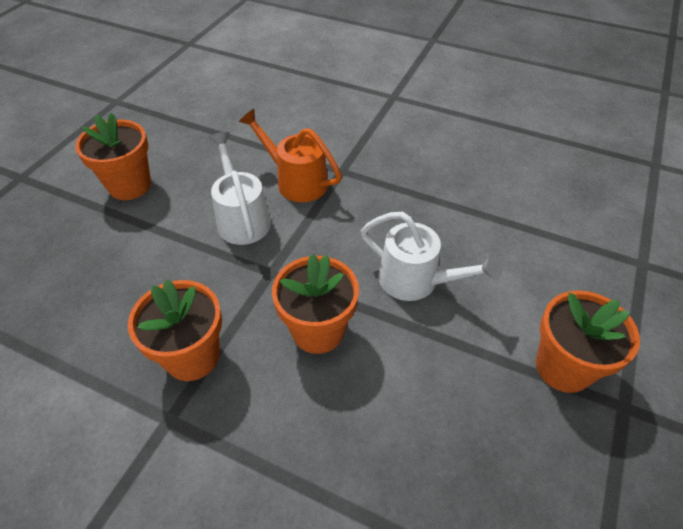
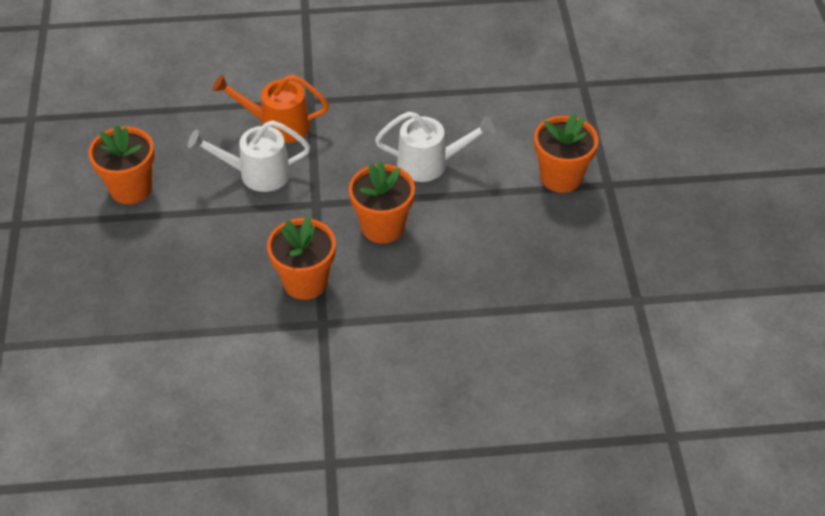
camera: 30 degrees left, 0 degrees up
white watering can [209,132,271,245] -> white watering can turned 45 degrees counterclockwise [188,120,310,192]

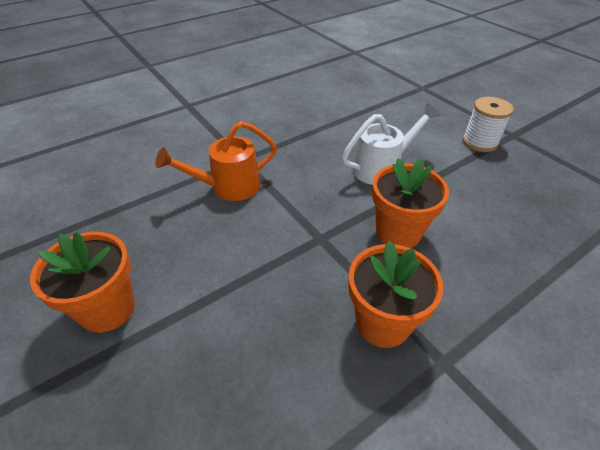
camera: 30 degrees left, 5 degrees down
white watering can [188,120,310,192] -> none
orange flower pot [534,113,599,193] -> white spool [463,97,514,152]

